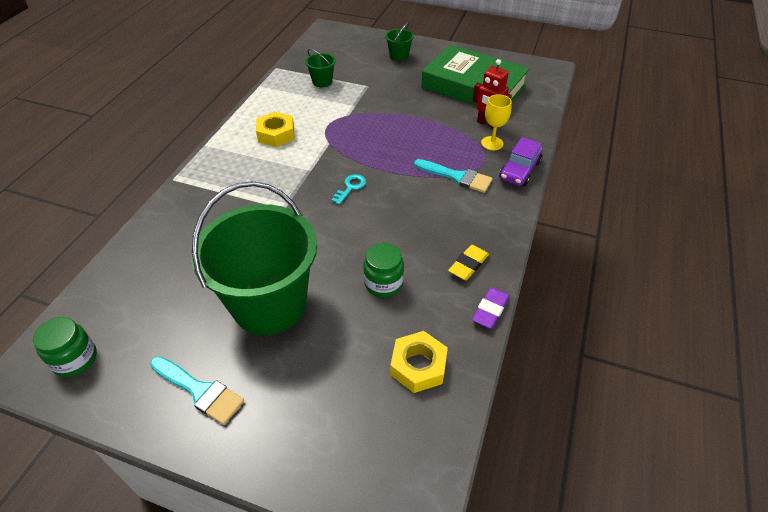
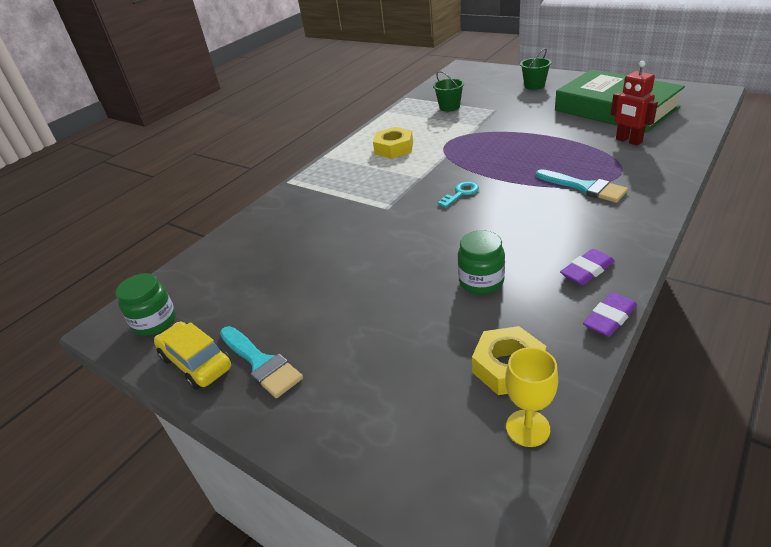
camera: 20 degrees right, 10 degrees down
green bucket [191,181,317,335] -> none
yellow eraser [448,245,489,280] -> purple eraser [560,249,615,285]
yellow goblet [481,94,512,150] -> yellow goblet moved to [505,347,558,447]
purple car [499,137,543,186] -> none
none -> yellow car [154,322,232,390]

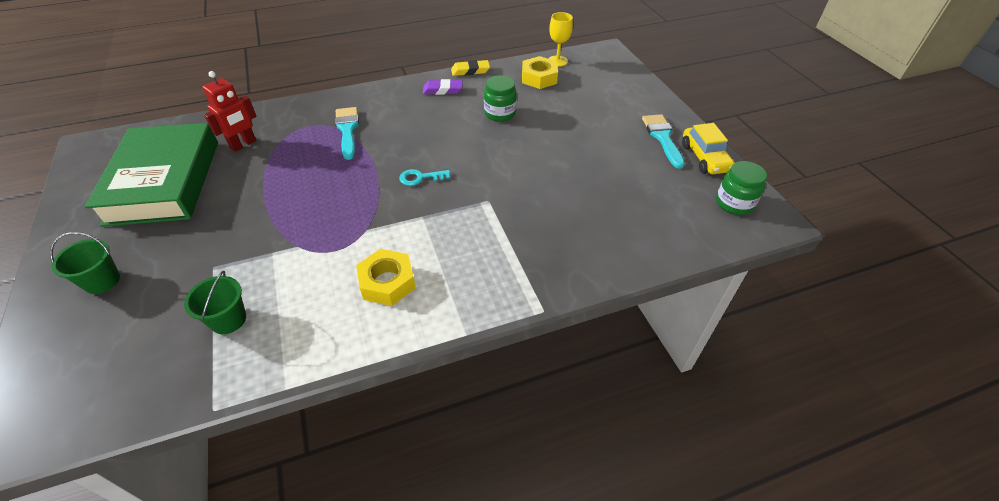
camera: 150 degrees left, 10 degrees up
purple eraser [583,292,637,337] -> yellow eraser [451,60,490,76]
red robot [611,61,658,146] -> red robot turned 45 degrees clockwise [203,71,257,152]

